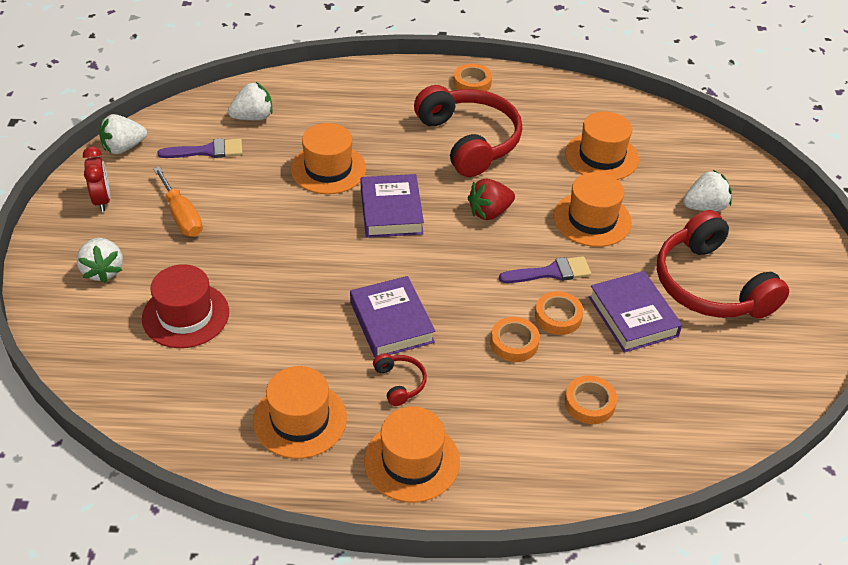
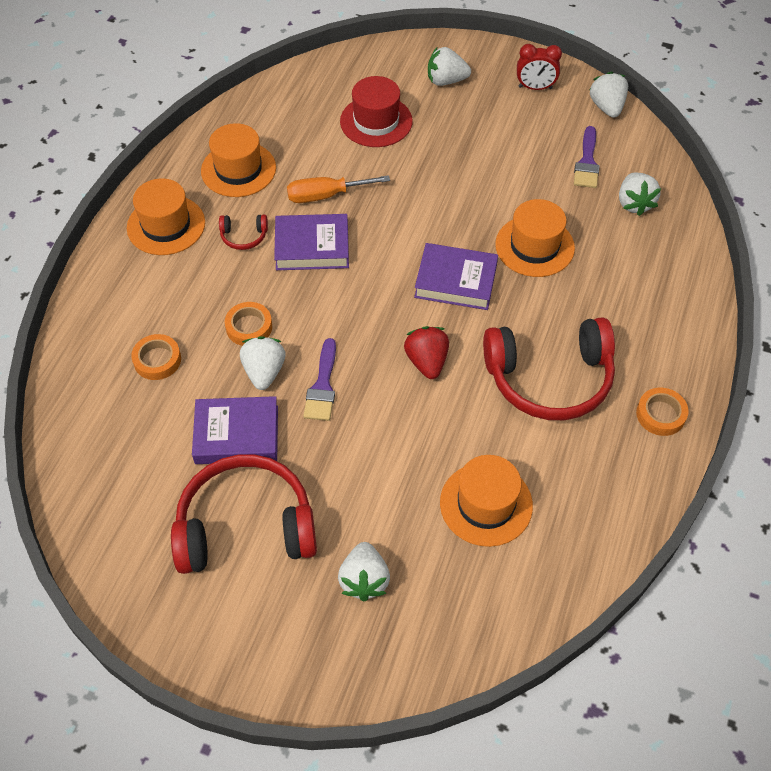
camera: 110 degrees right, 10 degrees up
orange screwdriver [153,167,203,237] -> orange screwdriver moved to [287,175,390,203]
orange tape [535,291,584,335] -> white strawberry [240,336,286,390]
orange hat [553,172,632,247] -> none

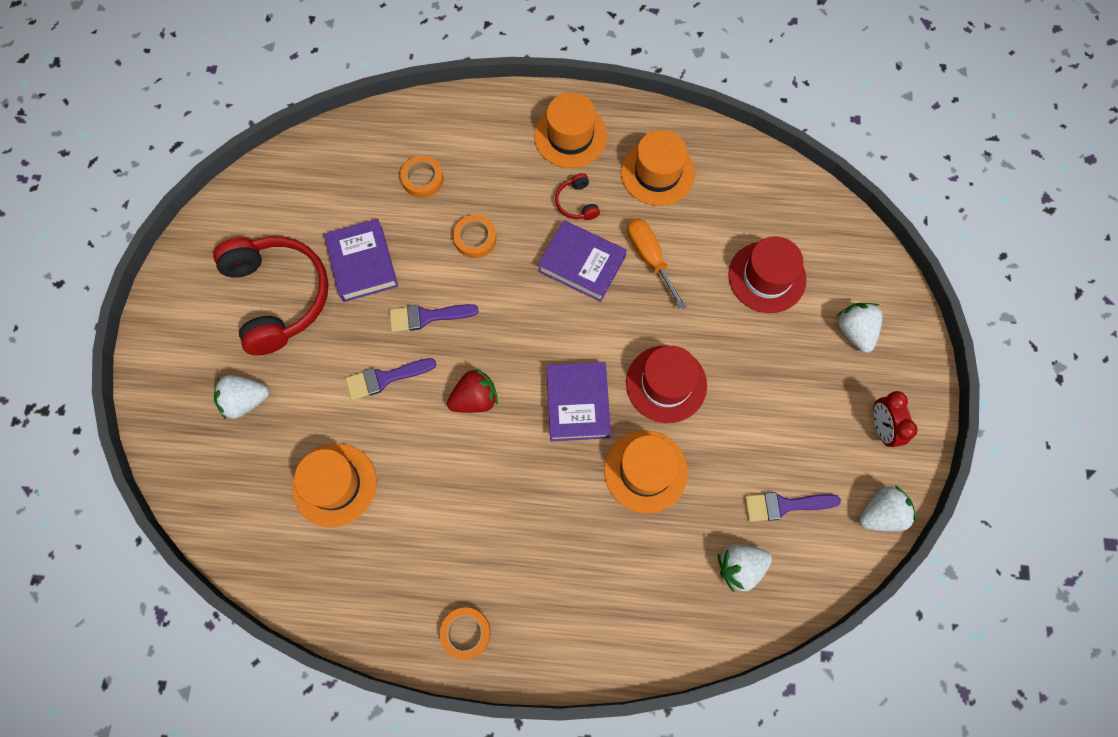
camera: 75 degrees right, 15 degrees up
white strawberry [240,336,286,390] -> none
purple book [274,214,349,270] -> purple book turned 45 degrees counterclockwise [538,220,627,302]
red headphones [483,318,615,420] -> none
none -> purple brush [345,358,437,400]
none -> red hat [626,346,707,423]

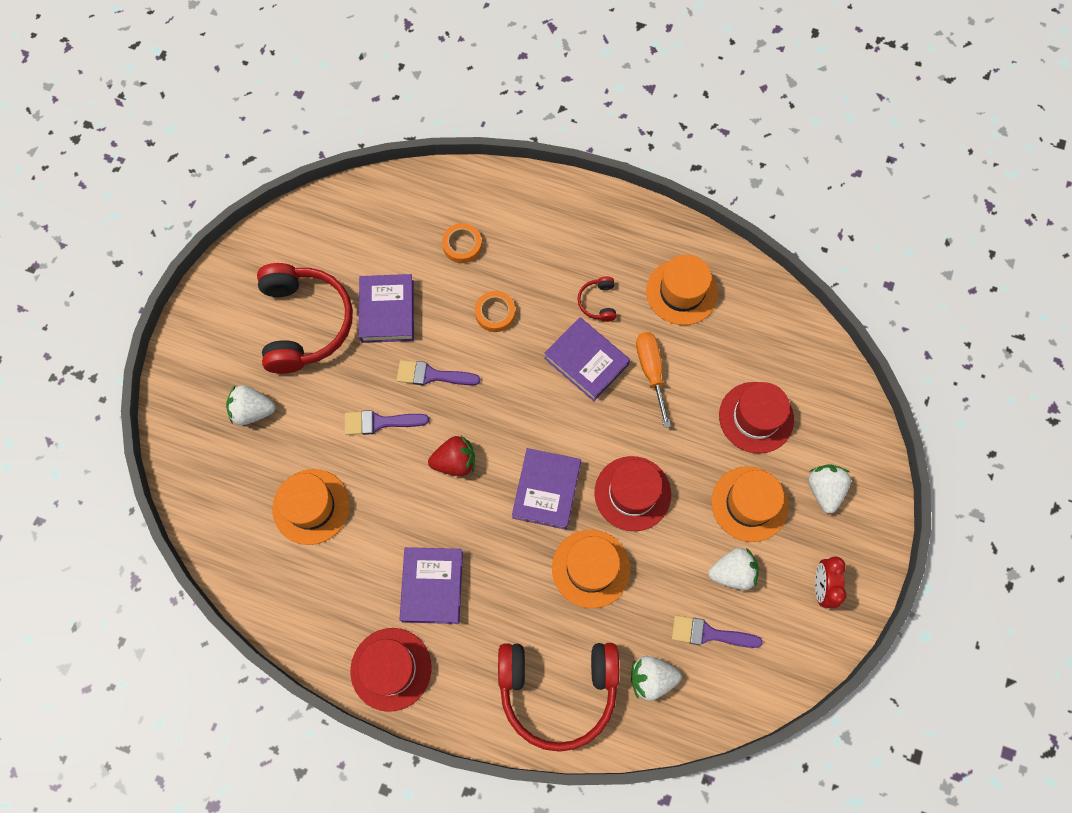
camera: 15 degrees right, 0 degrees up
orange tape [440,607,491,660] -> red hat [350,628,432,712]
orange hat [534,93,607,168] -> orange hat moved to [711,466,789,542]
white strawberry [859,486,916,531] -> white strawberry moved to [708,548,759,590]
none -> purple book [400,547,463,624]
none -> red headphones [498,643,619,752]

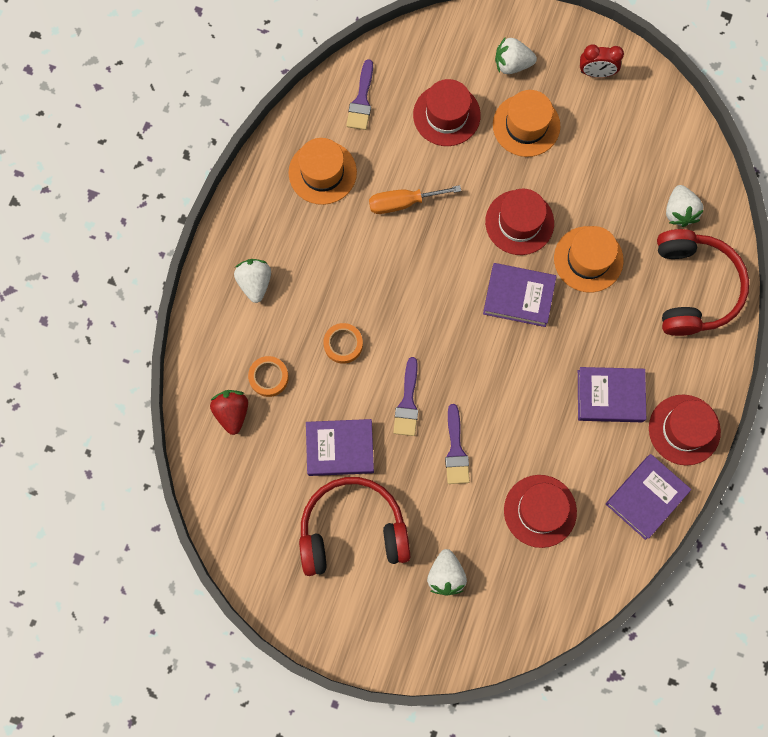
camera: 90 degrees left, 5 degrees up
orange hat [272,469,350,545] -> red hat [504,475,577,548]
red strawberry [428,436,475,476] -> red strawberry moved to [210,390,248,435]
purple book [544,317,630,401] -> purple book moved to [606,454,691,540]
red headphones [578,276,616,322] -> none
purple brush [672,615,763,648] -> purple brush moved to [346,59,373,130]
white strawberry [708,548,759,590] -> white strawberry moved to [234,259,271,303]

